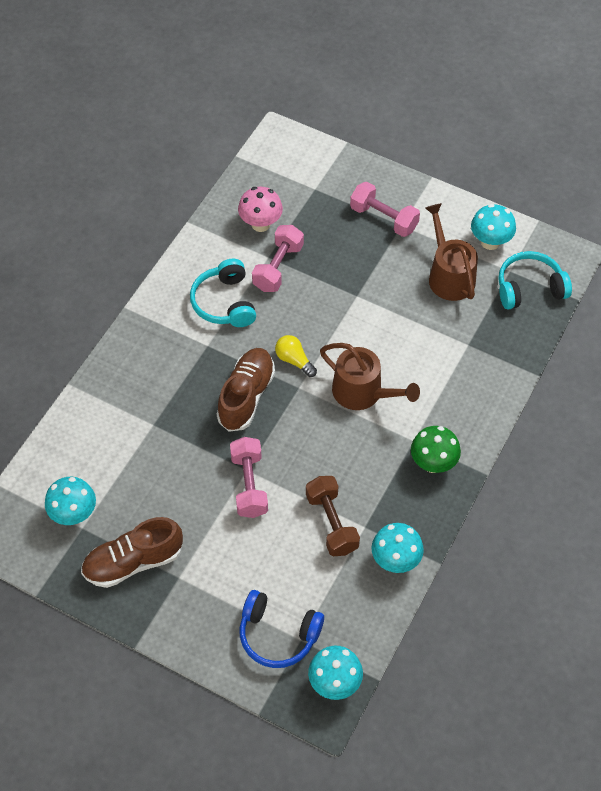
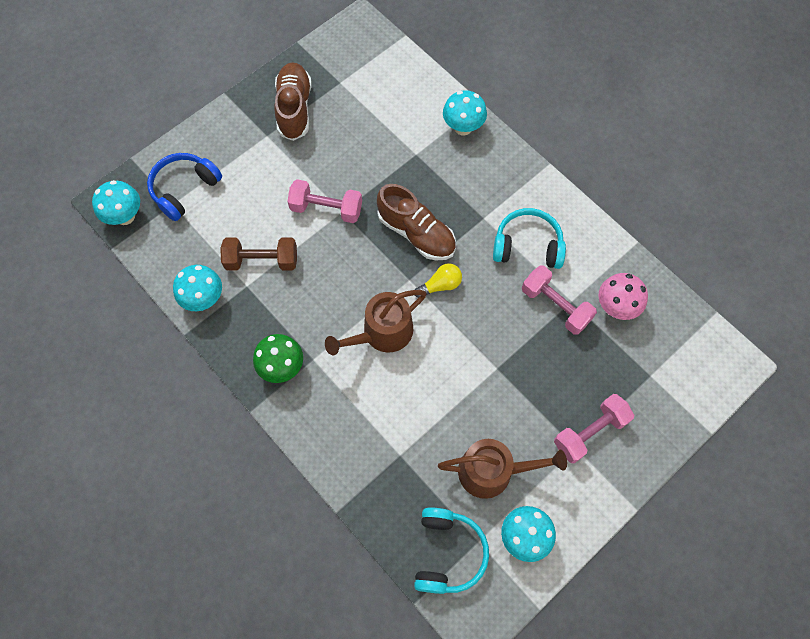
camera: 110 degrees right, 10 degrees up
turquoise mushroom [45,477,96,525] -> turquoise mushroom moved to [443,90,487,135]

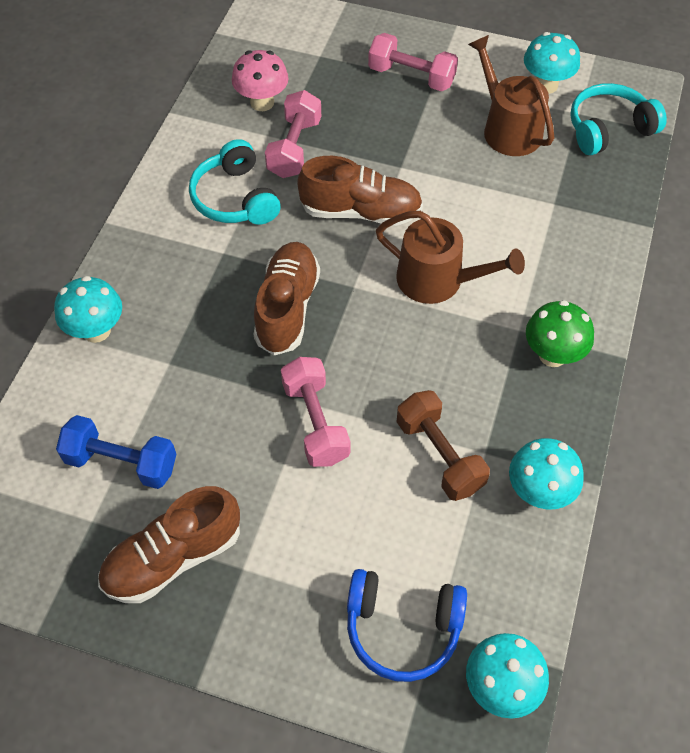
camera: 120 degrees left, 10 degrees down
yellow light bulb [415,263,462,298] -> none
none -> blue dumbbell [56,415,176,489]
none -> brown shoe [297,156,423,226]

